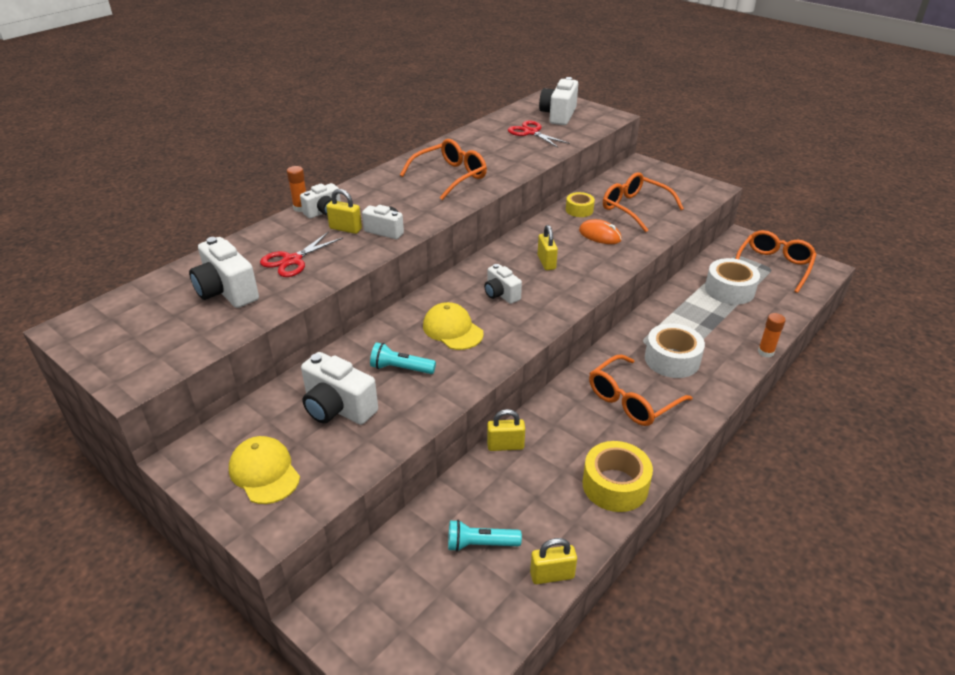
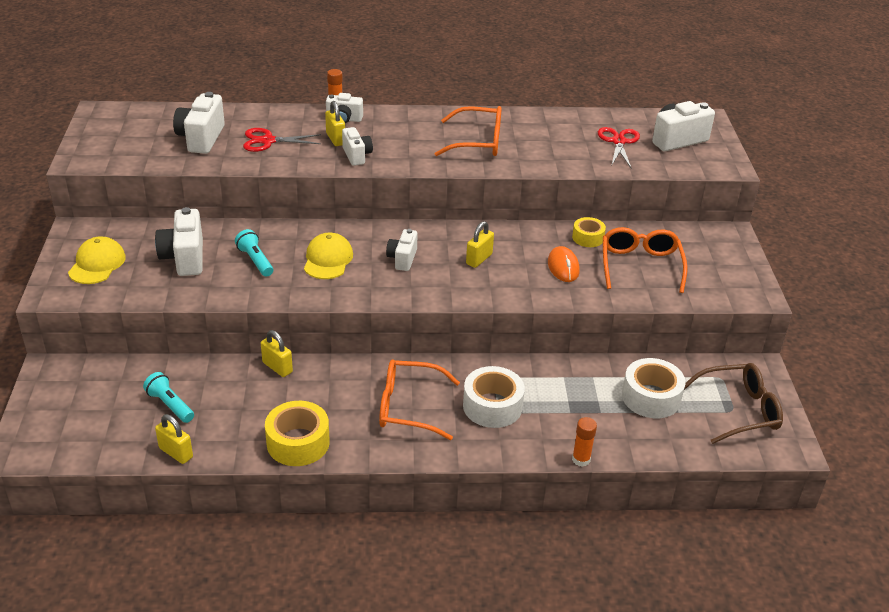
camera: 45 degrees right, 0 degrees up
orange glasses [735,230,817,293] -> brown glasses [684,363,783,444]

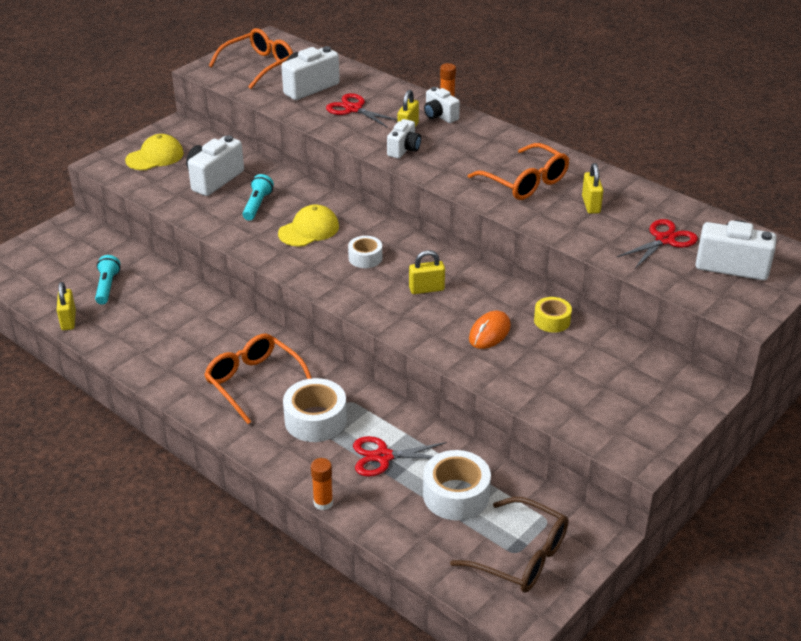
camera: 45 degrees right, 0 degrees up
yellow padlock [261,330,293,377] -> yellow padlock moved to [582,163,603,214]
yellow tape [265,401,330,466] -> none
white camera [386,229,418,271] -> white tape [348,236,382,268]
orange glasses [603,227,688,293] -> orange glasses moved to [209,28,293,89]
none -> red scissors [353,436,447,477]

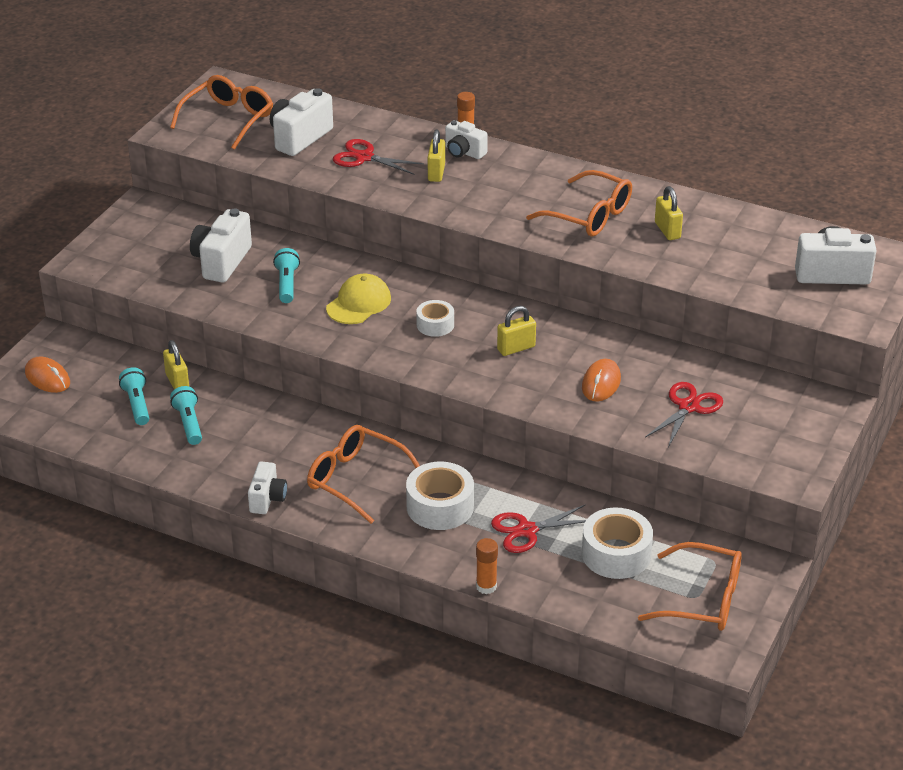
camera: 15 degrees left, 0 degrees up
yellow padlock [57,282,76,330] -> yellow padlock moved to [163,340,189,390]
yellow cap [125,134,184,170] -> none
white camera [387,119,421,159] -> white camera moved to [248,461,287,514]
brown glasses [450,497,568,593] -> orange glasses [638,542,742,631]
yellow tape [534,297,572,333] -> none
red scissors [616,219,698,268] -> red scissors moved to [645,382,723,447]
none -> orange mouse [25,356,70,393]
none -> turquoise flashlight [170,386,202,445]

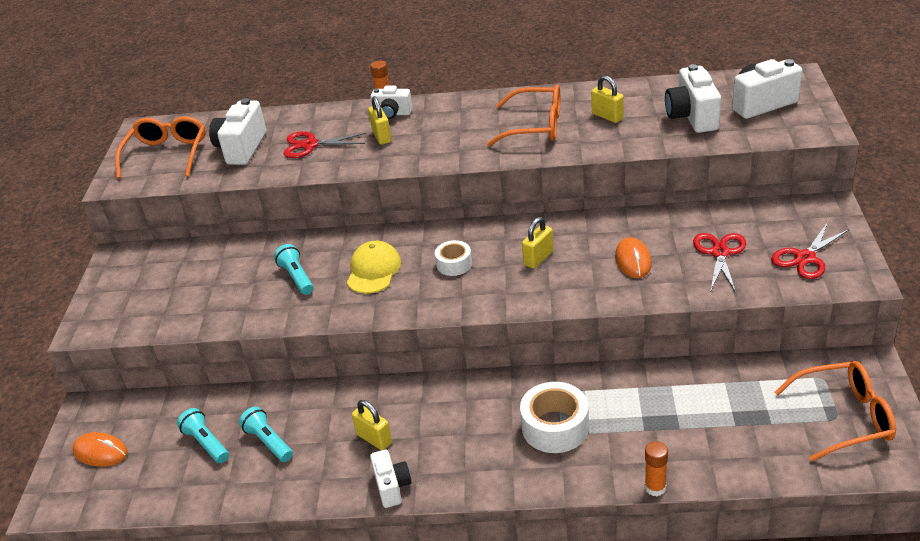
camera: 20 degrees left, 0 degrees up
yellow padlock [163,340,189,390] -> yellow padlock moved to [352,400,392,450]
white camera [190,209,252,283] -> white camera moved to [665,64,721,133]
orange glasses [307,425,420,524] -> none
red scissors [491,504,586,553] -> red scissors moved to [771,222,850,279]
white tape [582,507,653,579] -> none

